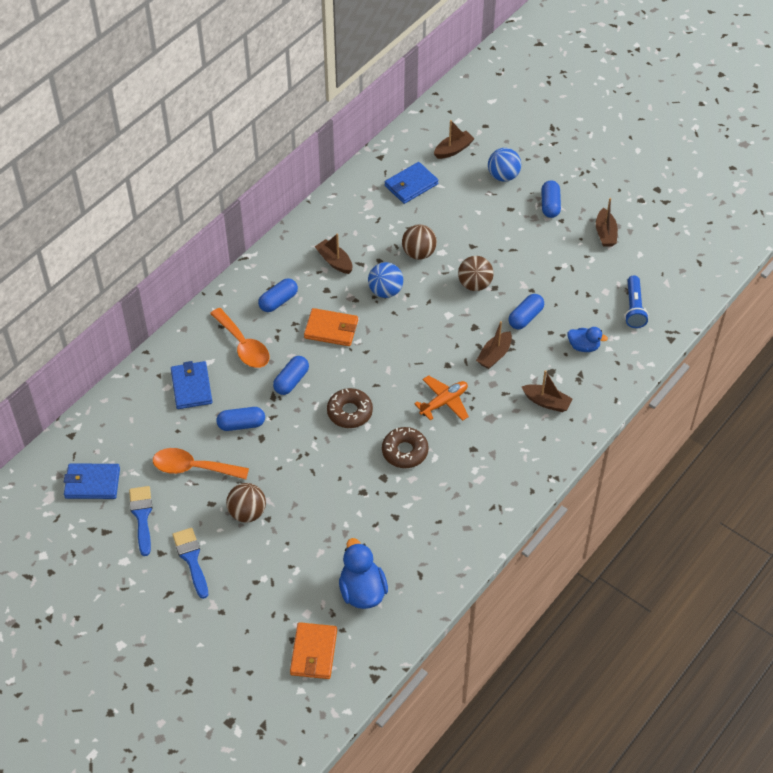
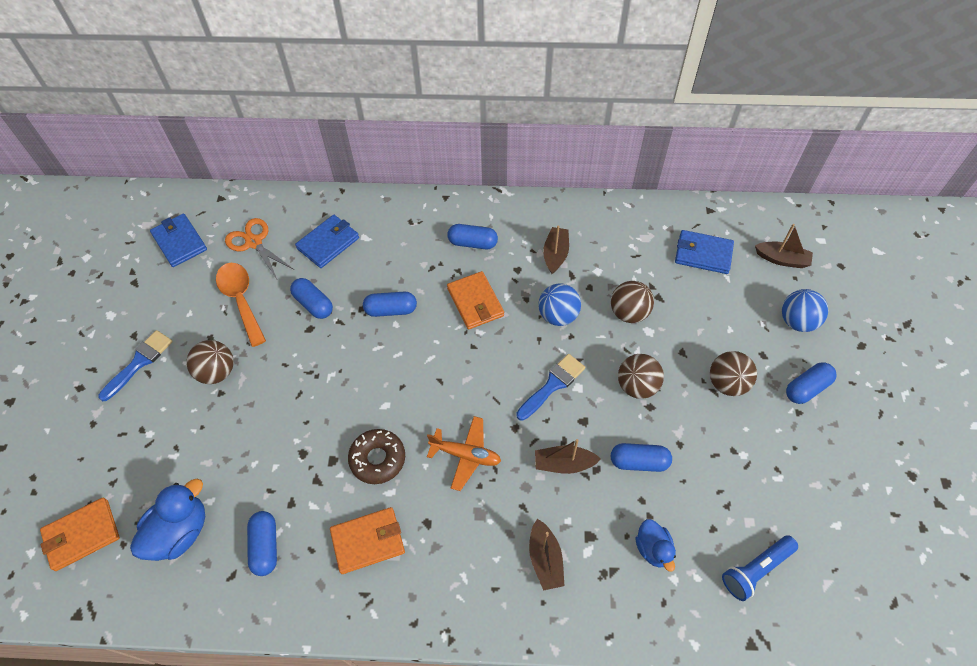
camera: 55 degrees right, 5 degrees up
blue brush [129,486,152,556] -> blue brush moved to [516,354,585,421]
orange spoon [210,308,270,368] -> none
brown donut [327,388,373,428] -> none
brown boat [596,198,618,247] -> none
none -> orange scissors [225,218,293,279]
none -> blue capsule [247,511,277,576]
none -> orange wallet [330,507,405,574]
none -> brown ball [710,351,757,396]

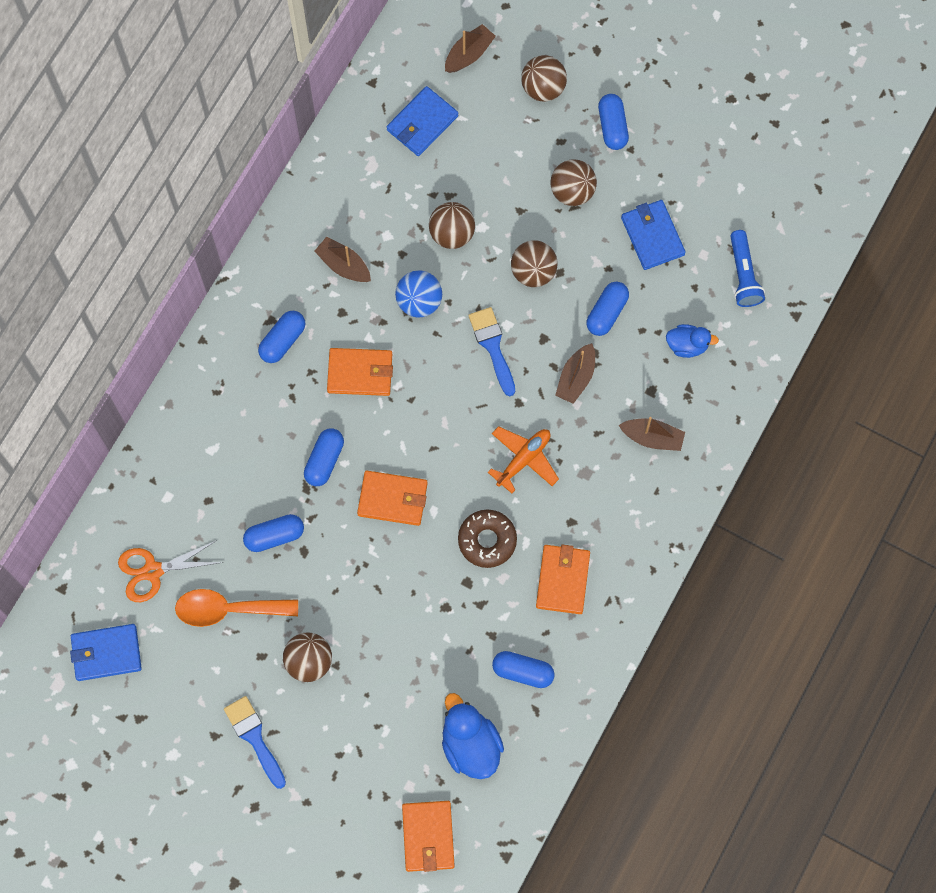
camera: 65 degrees left, 15 degrees up
blue wallet [295,215,359,268] -> blue wallet moved to [621,200,686,270]
blue ball [782,289,828,332] -> brown ball [521,55,567,102]
none -> orange wallet [357,471,428,526]

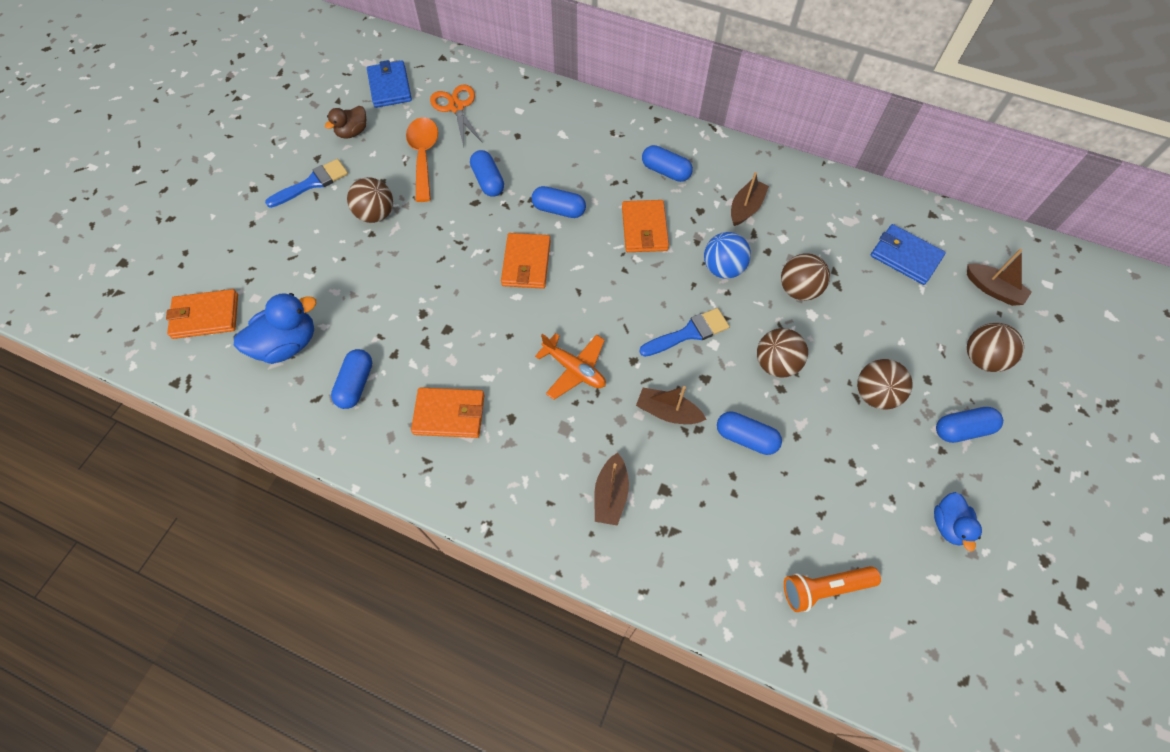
camera: 85 degrees right, 10 degrees down
brown donut [458,509,517,568] -> none
blue wallet [621,200,686,270] -> none
blue duck [666,324,719,358] -> blue duck moved to [934,492,982,551]
blue flashlight [730,230,765,307] -> orange flashlight [784,566,881,612]
none -> brown duck [325,106,366,139]

